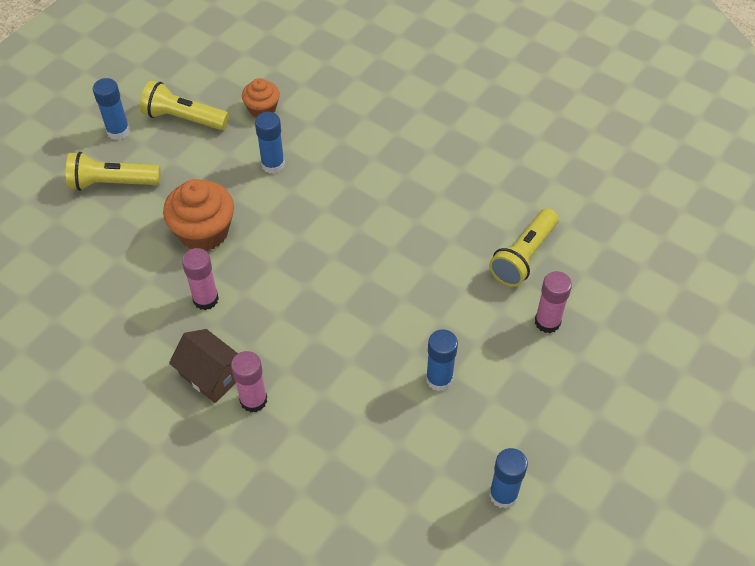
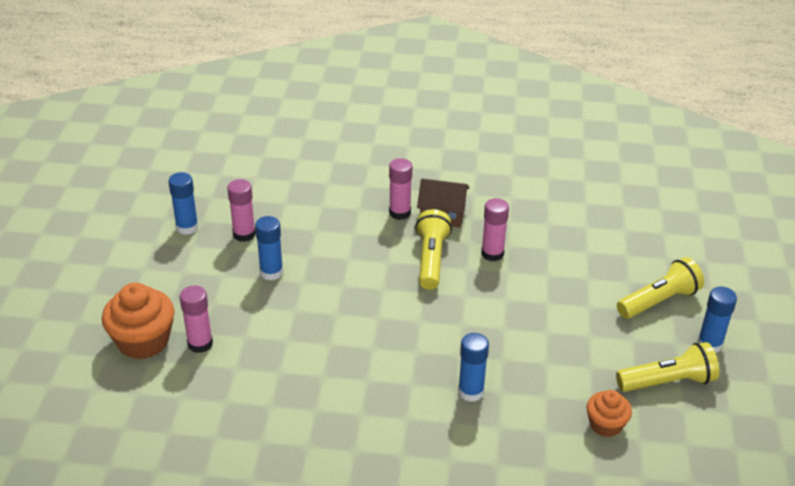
camera: 150 degrees right, 15 degrees down
orange cupcake [163,179,234,251] -> orange cupcake moved to [102,283,175,360]
blue glue stick [255,112,285,174] -> blue glue stick moved to [458,333,489,402]
yellow flashlight [489,208,558,287] -> yellow flashlight moved to [415,209,452,290]
none -> pink glue stick [227,179,256,242]

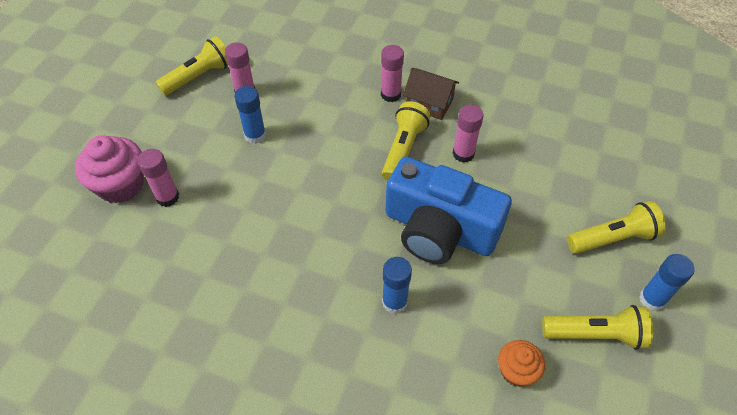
camera: 15 degrees right, 15 degrees up
orange cupcake [102,283,175,360] -> pink cupcake [75,135,144,203]
blue glue stick [168,172,199,235] -> yellow flashlight [155,36,228,96]
none -> blue camera [386,156,512,264]

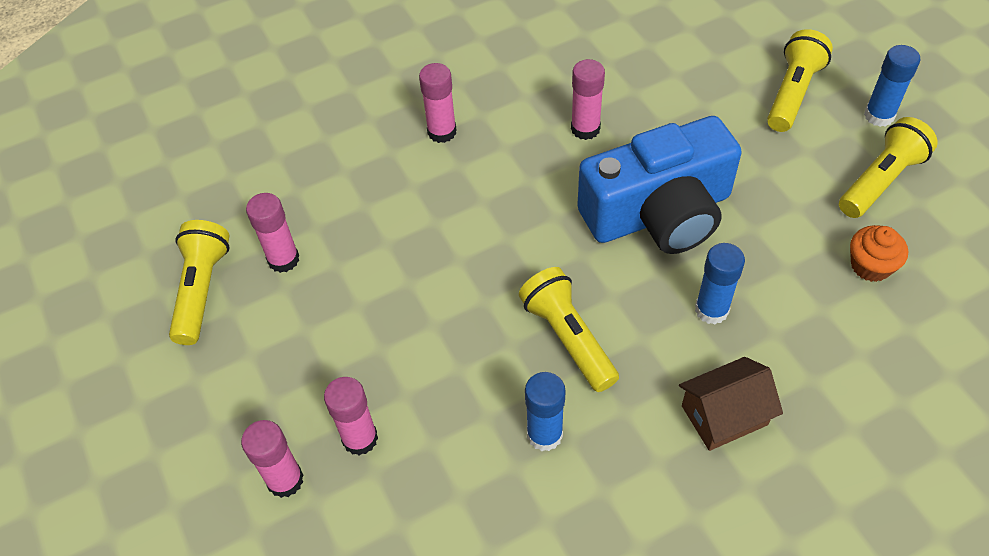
camera: 45 degrees left, 0 degrees up
pink cupcake [75,135,144,203] -> pink glue stick [241,420,304,498]
blue glue stick [234,86,266,144] -> blue glue stick moved to [525,372,566,451]
yellow flashlight [382,101,431,181] -> yellow flashlight moved to [519,267,619,392]
brown house [403,68,459,120] -> brown house moved to [679,357,783,451]

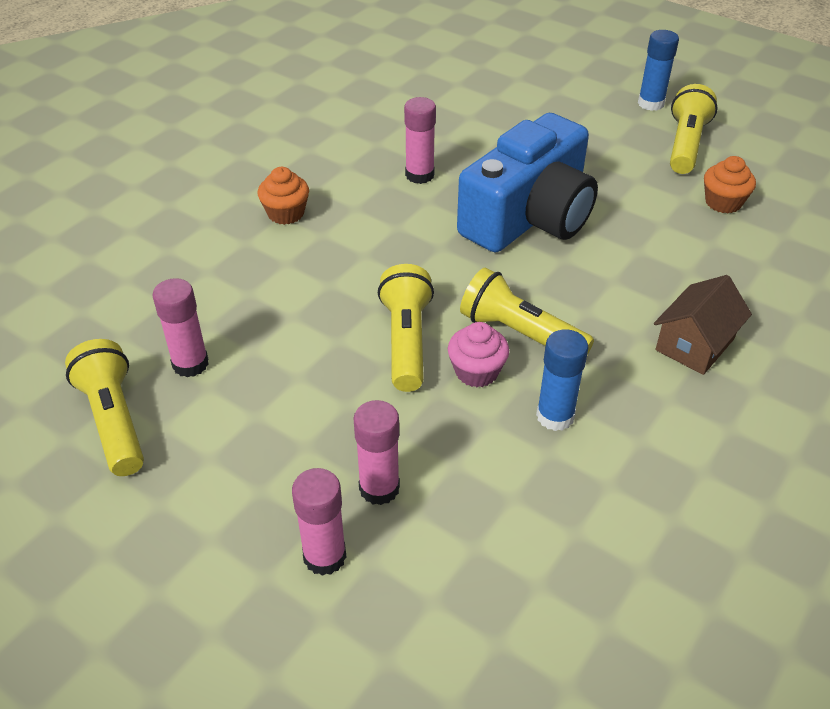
camera: 30 degrees left, 10 degrees down
pink glue stick [419,63,457,143] -> orange cupcake [258,167,309,225]
blue glue stick [695,243,745,325] -> none
yellow flashlight [767,29,833,132] -> yellow flashlight moved to [378,264,434,392]
none -> pink cupcake [448,322,509,387]

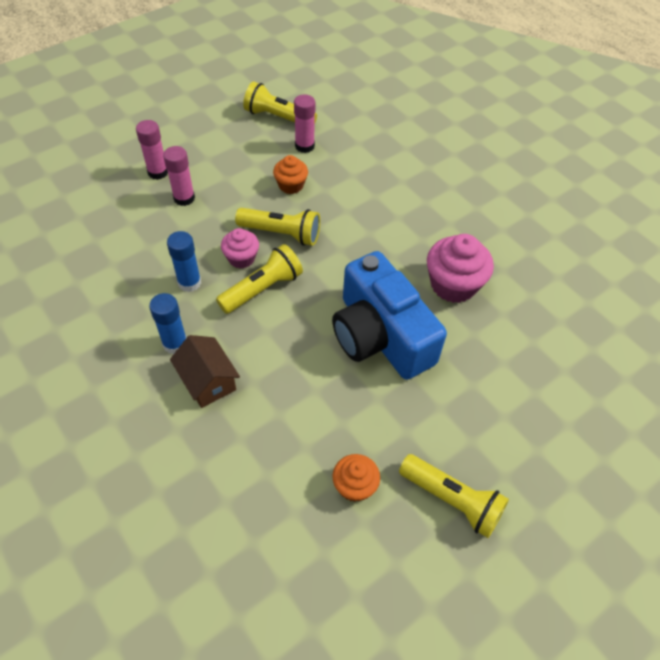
camera: 105 degrees right, 10 degrees up
yellow flashlight [65,339,144,476] -> yellow flashlight turned 150 degrees counterclockwise [243,82,317,125]
orange cupcake [258,167,309,225] -> orange cupcake moved to [273,155,308,194]
pink glue stick [404,97,436,184] -> pink cupcake [427,234,494,303]
blue glue stick [638,30,679,111] -> blue glue stick moved to [149,293,187,354]

